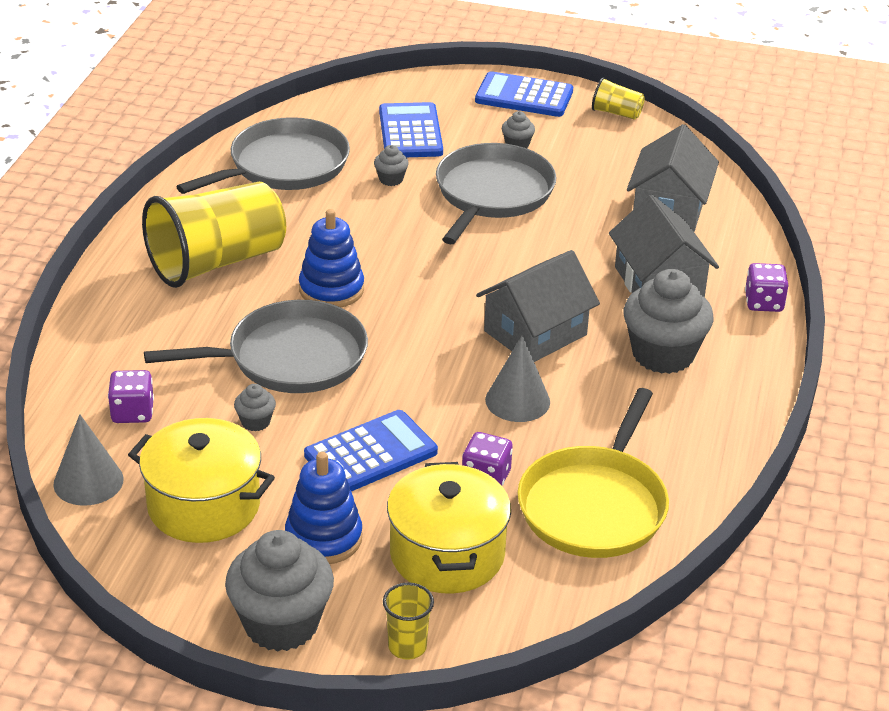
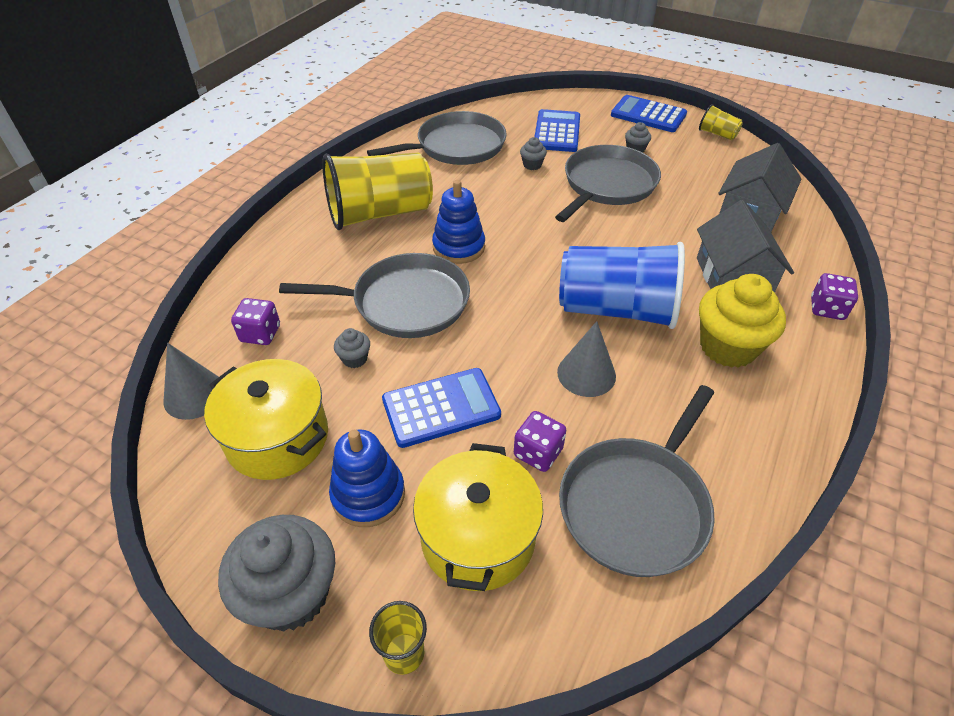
camera: 15 degrees right, 10 degrees up
grey house [476,250,600,362] -> blue cup [559,242,685,329]
yellow pan [517,388,669,558] -> grey pan [559,385,715,577]
grey cupcake [624,269,714,374] -> yellow cupcake [699,274,786,368]

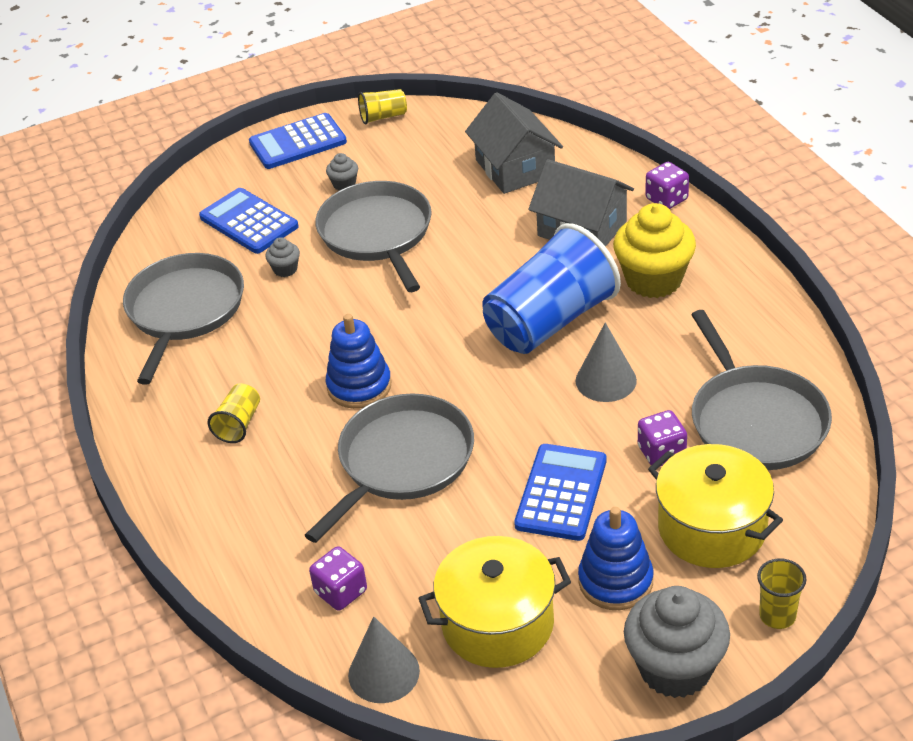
camera: 50 degrees left, 5 degrees down
yellow cup [322,152,433,230] -> yellow cup [208,383,260,443], size x0.43
grey cupcake [334,328,370,368] -> none

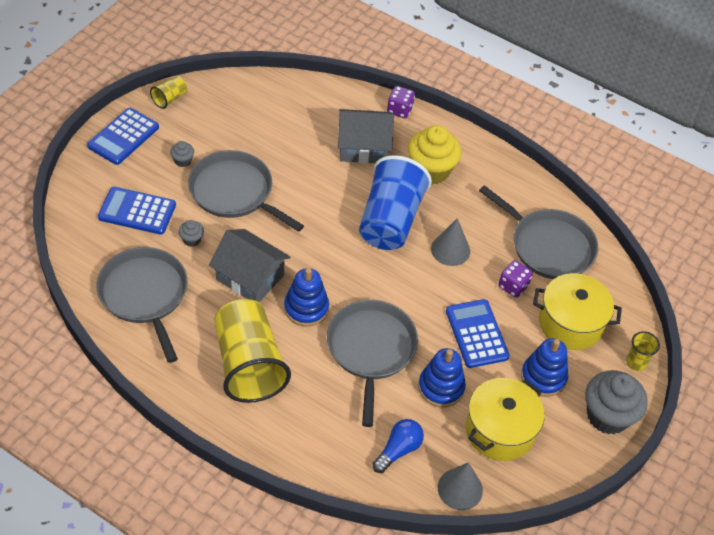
camera: 40 degrees left, 10 degrees up
yellow cup [208,383,260,443] -> yellow cup [214,299,291,403], size x2.33
purple dice [309,546,367,611] -> blue light bulb [372,419,424,473]
grey house [465,92,563,194] -> grey house moved to [209,229,291,302]
none -> blue stacking toy [418,348,466,408]

